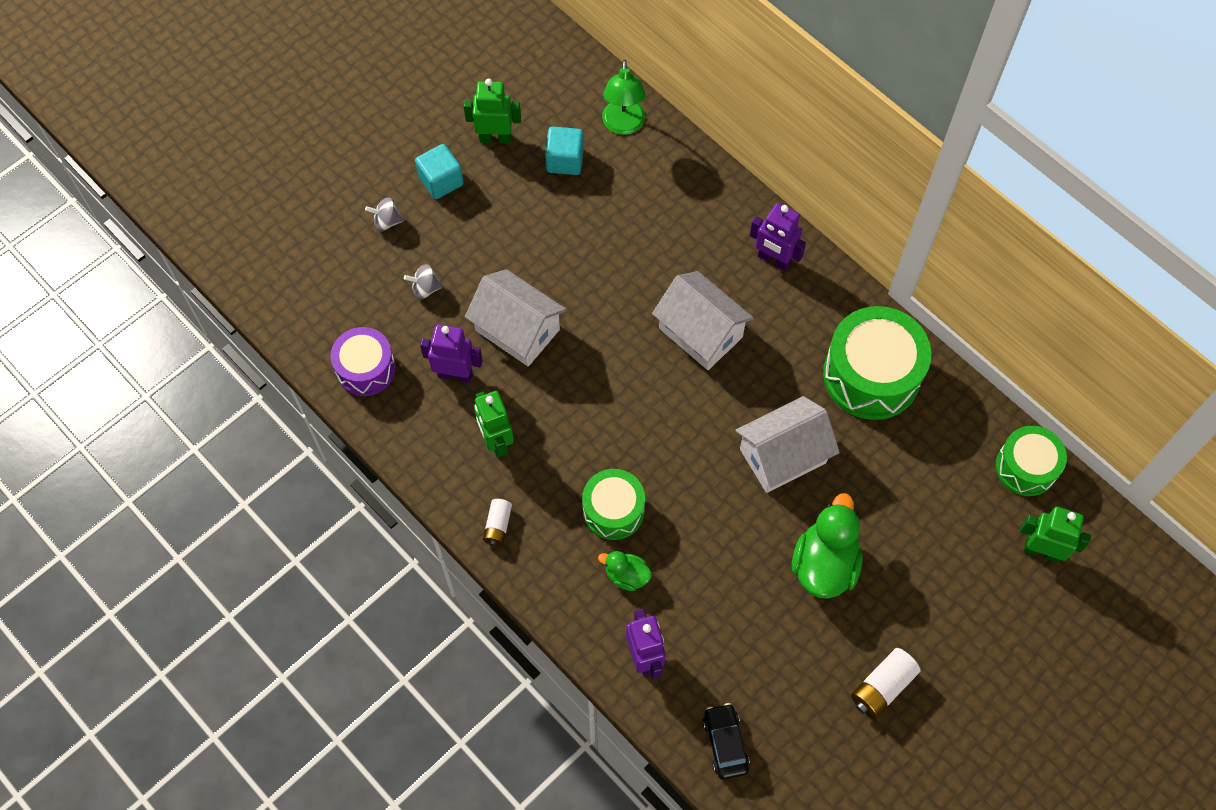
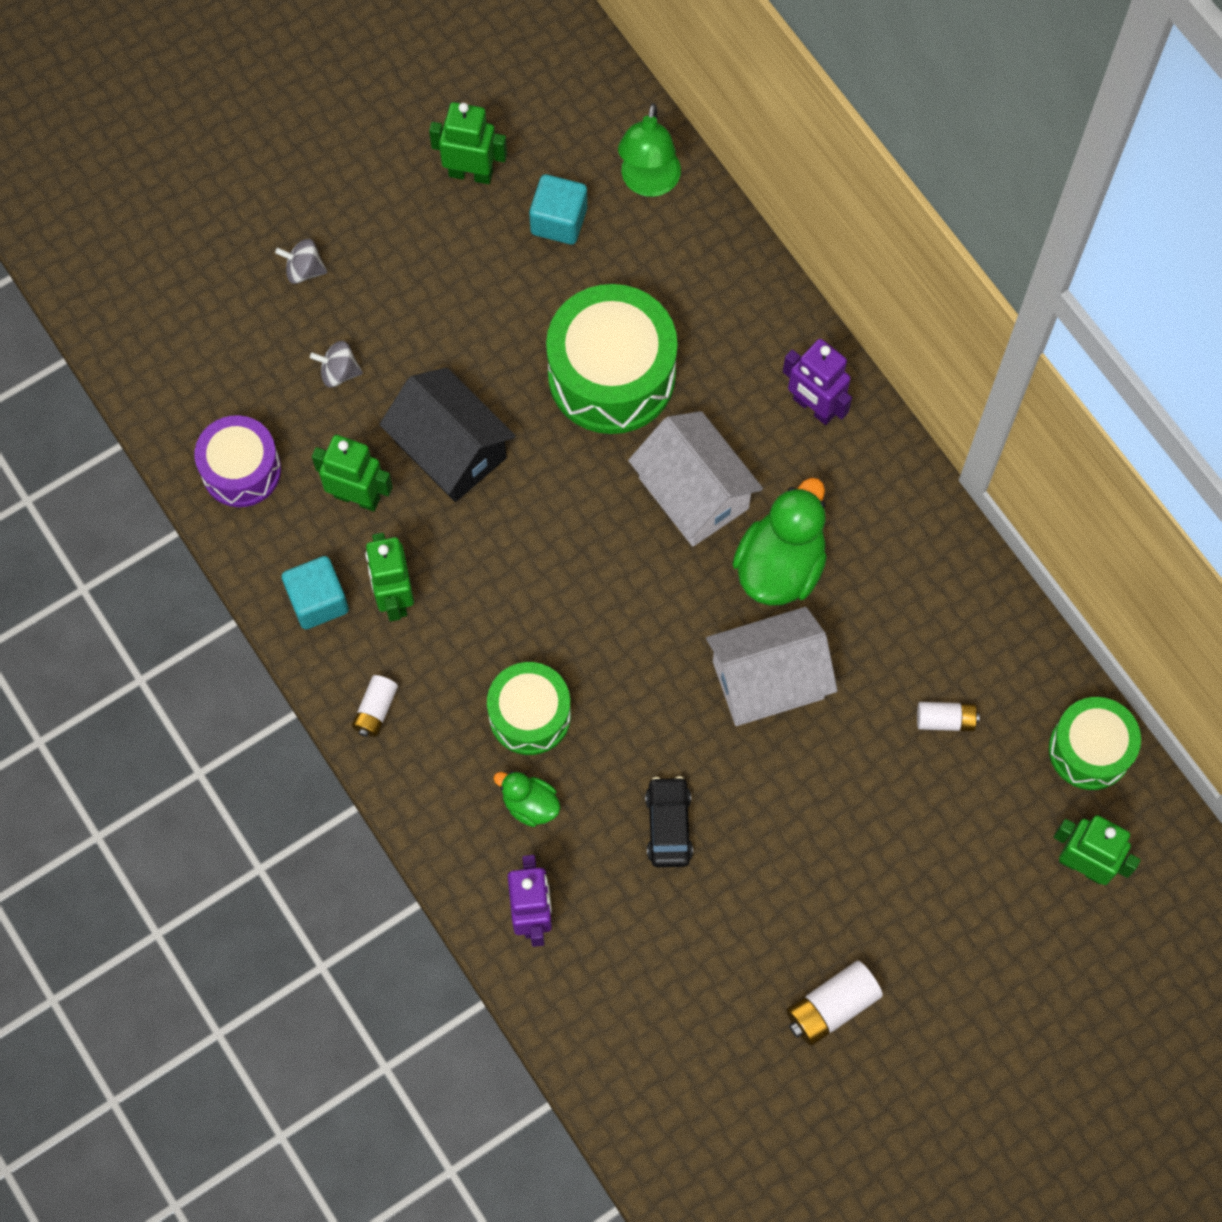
camera: 10 degrees right, 5 degrees up
turquoise cube [415,144,464,199] -> turquoise cube moved to [282,556,349,629]
purple robot [420,324,483,383] -> green robot [312,435,393,511]
white house [465,269,566,367] -> black house [380,367,516,502]
black car [703,703,750,780] -> black car moved to [645,776,693,867]
green duck [792,493,863,599] -> green duck moved to [732,478,827,606]
green drum [823,306,931,420] -> green drum moved to [546,284,678,434]
none -> white battery [917,702,980,731]

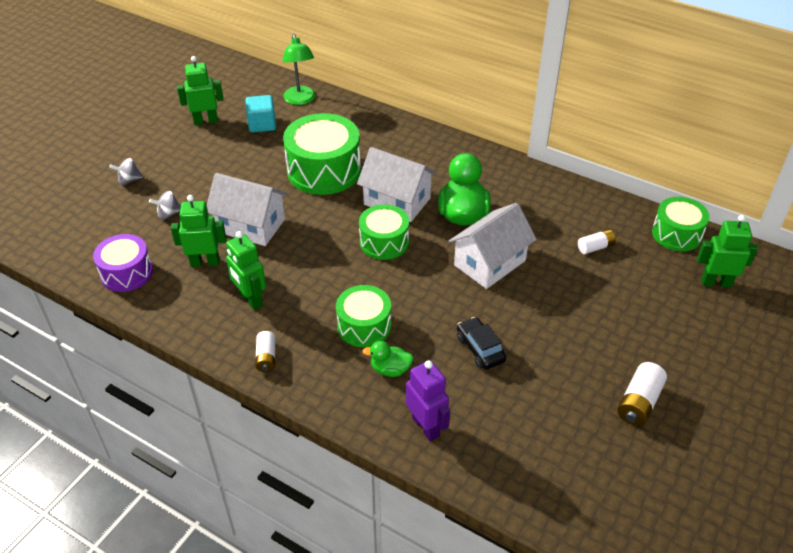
camera: 25 degrees left, 25 degrees down
turquoise cube [282,556,349,629] -> none
black house [380,367,516,502] -> white house [207,173,288,246]
purple robot [783,339,852,425] -> none
none -> green drum [359,204,409,260]

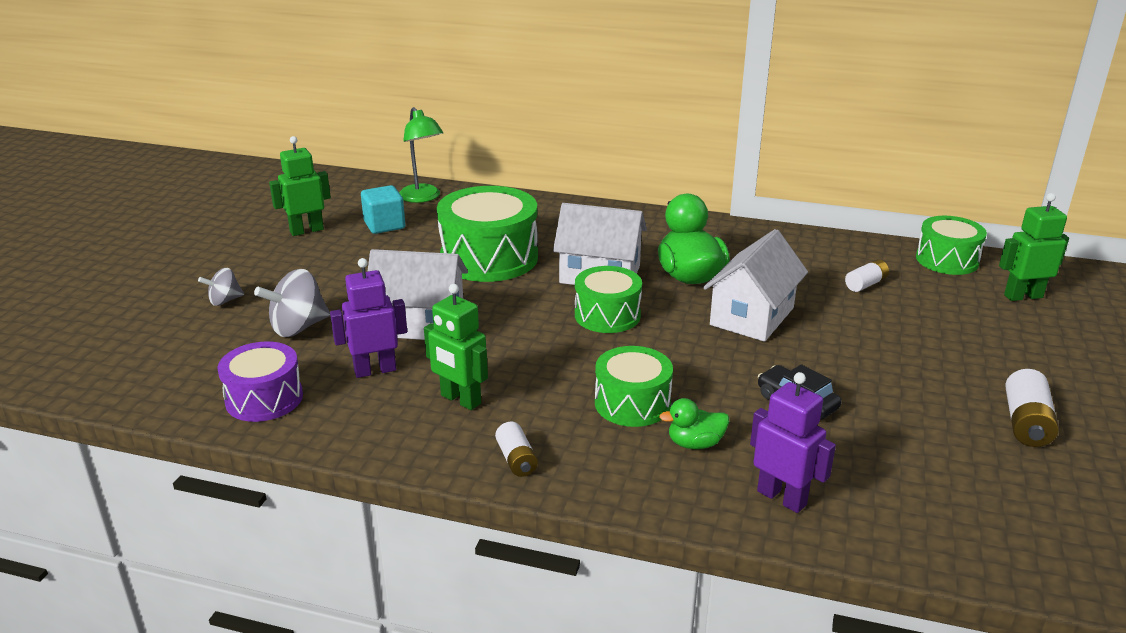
camera: 15 degrees left, 15 degrees down
grey spinning top [149,191,181,220] -> grey spinning top [254,269,330,337], size x1.68
green robot [171,195,227,267] -> purple robot [330,258,407,378]

